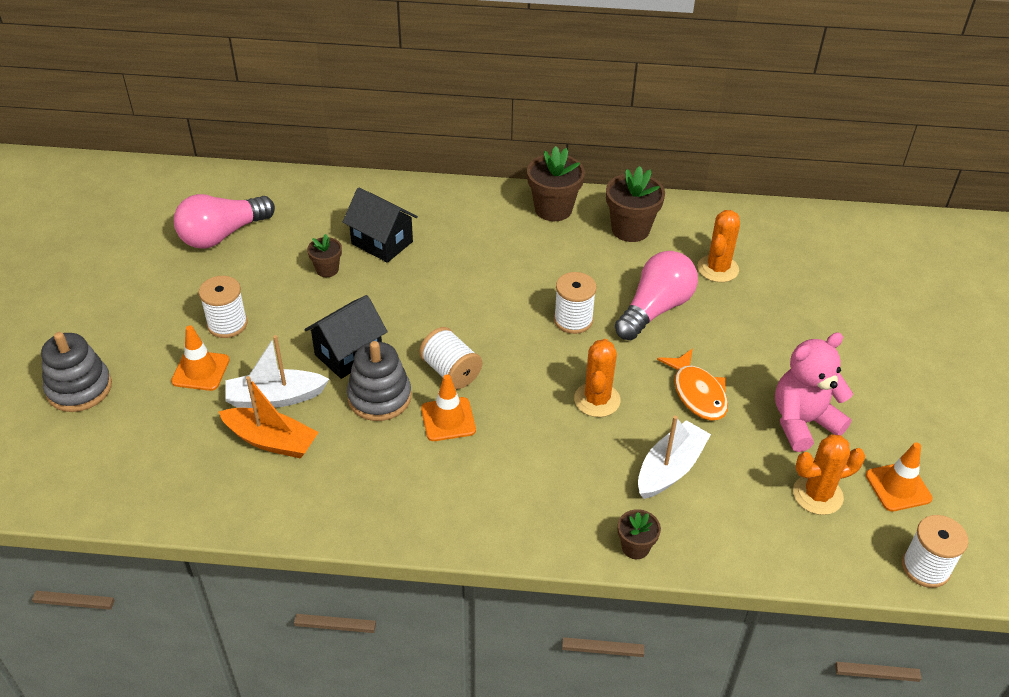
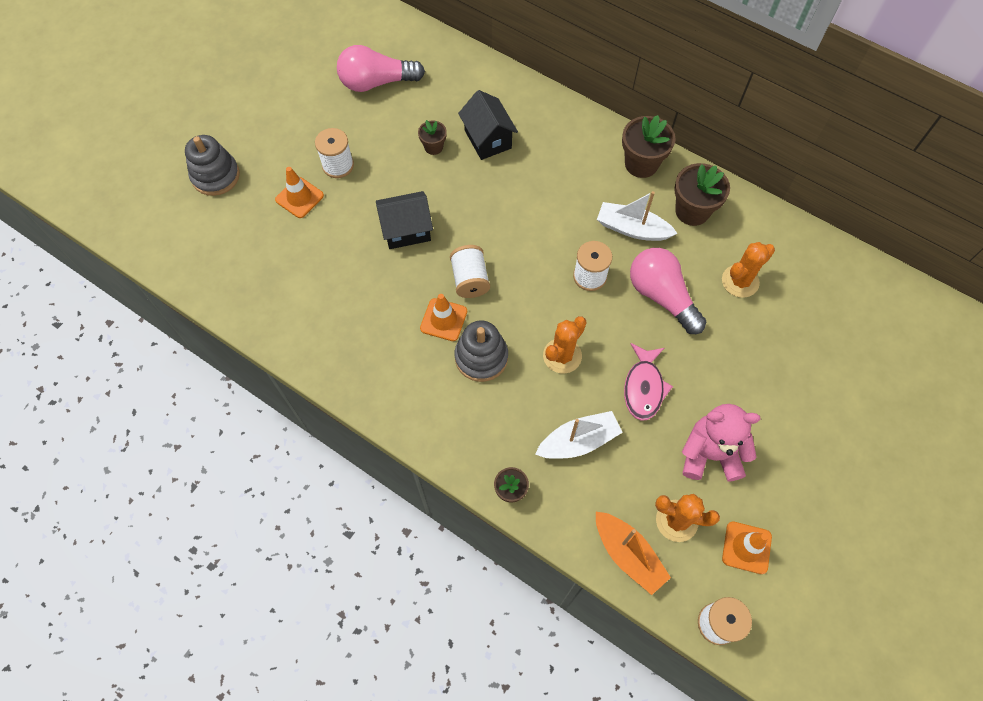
camera: 30 degrees right, 20 degrees up
orange boat [219,376,319,458] -> orange boat moved to [596,512,671,595]
white boat [225,335,329,408] -> white boat moved to [597,191,678,241]
grey stacking toy [347,341,411,421] -> grey stacking toy moved to [455,321,508,382]
pink light bulb [615,251,698,340] -> pink light bulb turned 105 degrees counterclockwise [630,248,706,334]
orange fish [657,348,728,421] -> pink fish [624,343,673,421]

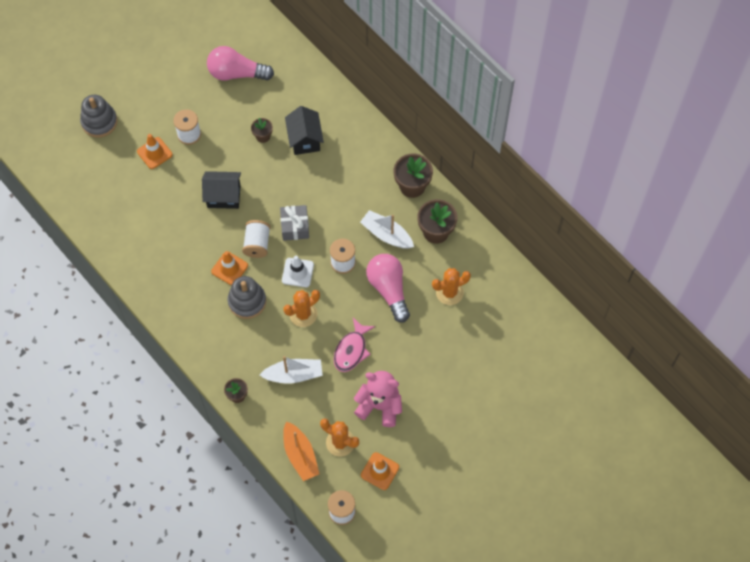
camera: 15 degrees right, 0 degrees up
none -> grey gift [280,205,309,241]
none -> white traffic cone [282,256,314,287]

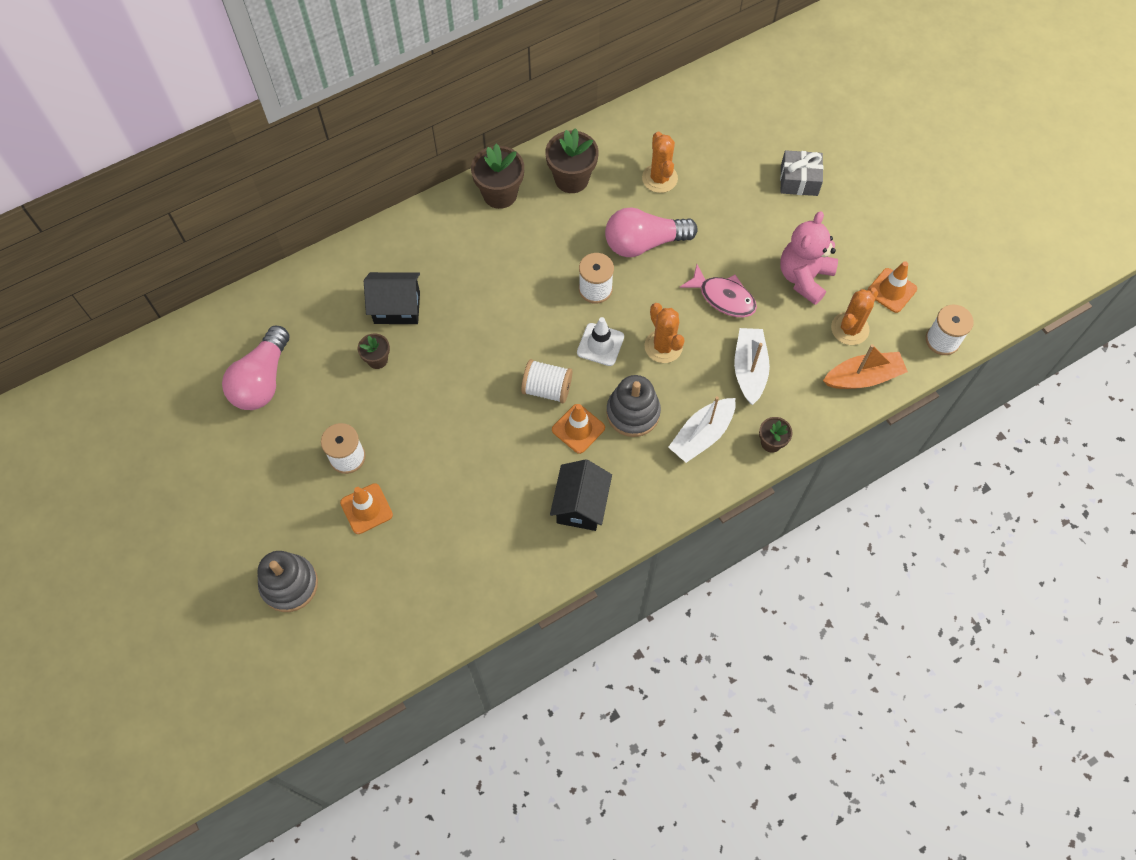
camera: 80 degrees left, 0 degrees up
black house [202,171,241,209] -> black house moved to [550,459,612,531]
grey gift [280,205,309,241] -> grey gift moved to [780,150,824,196]
white boat [360,210,414,249] -> white boat moved to [668,396,736,463]

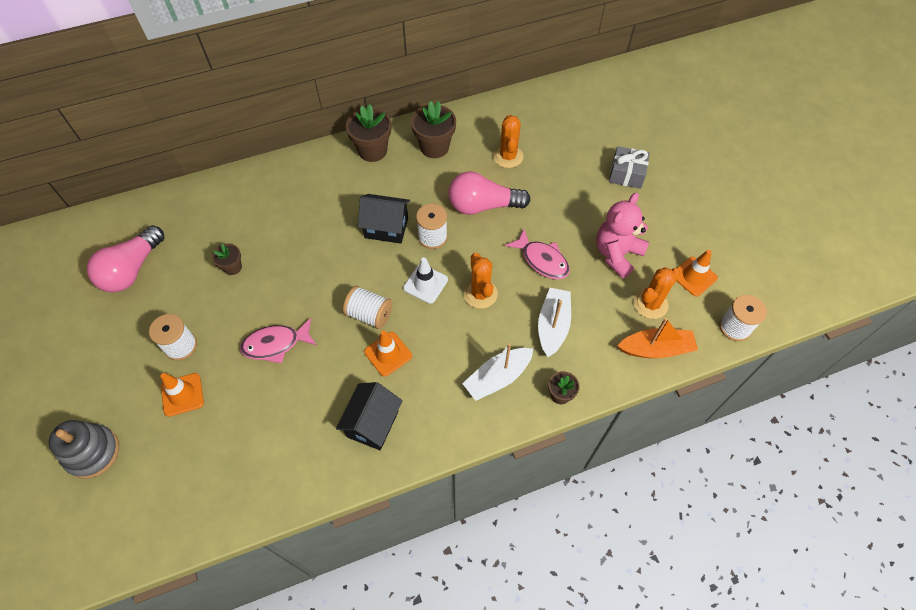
camera: 10 degrees right, 5 degrees down
black house [364,272,420,324] -> black house moved to [358,194,410,244]
grey stacking toy [606,375,661,437] -> none
none -> pink fish [240,318,317,364]

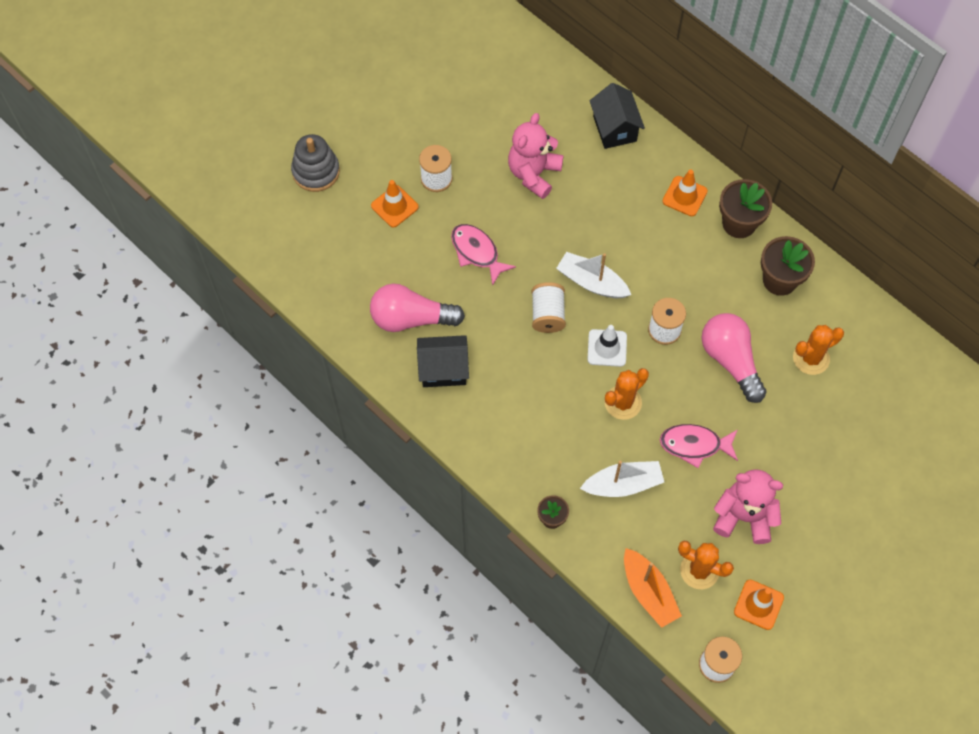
camera: 65 degrees right, 5 degrees up
pink light bulb [87,225,165,292] -> pink light bulb moved to [370,284,465,332]
brown flower pot [212,243,242,275] -> pink teddy bear [508,113,563,199]
black house [358,194,410,244] -> black house moved to [590,83,645,149]
orange traffic cone [364,330,412,376] -> orange traffic cone moved to [662,170,708,216]
white boat [462,343,533,401] -> white boat moved to [556,252,631,298]
pink fish [505,229,570,279] -> pink fish turned 75 degrees clockwise [660,424,738,468]
grey gift [609,146,650,189] -> none

